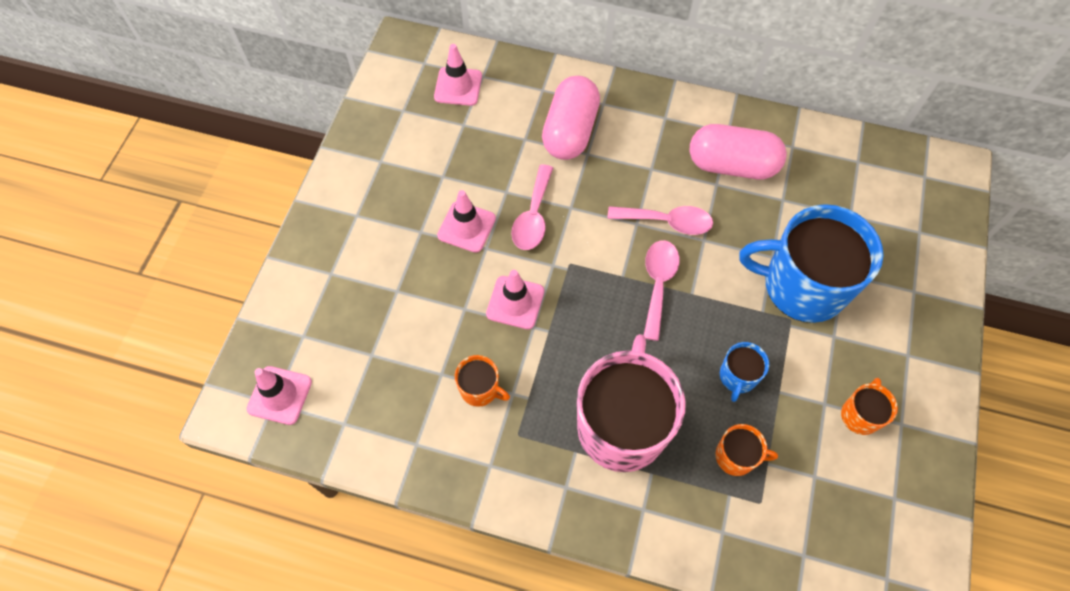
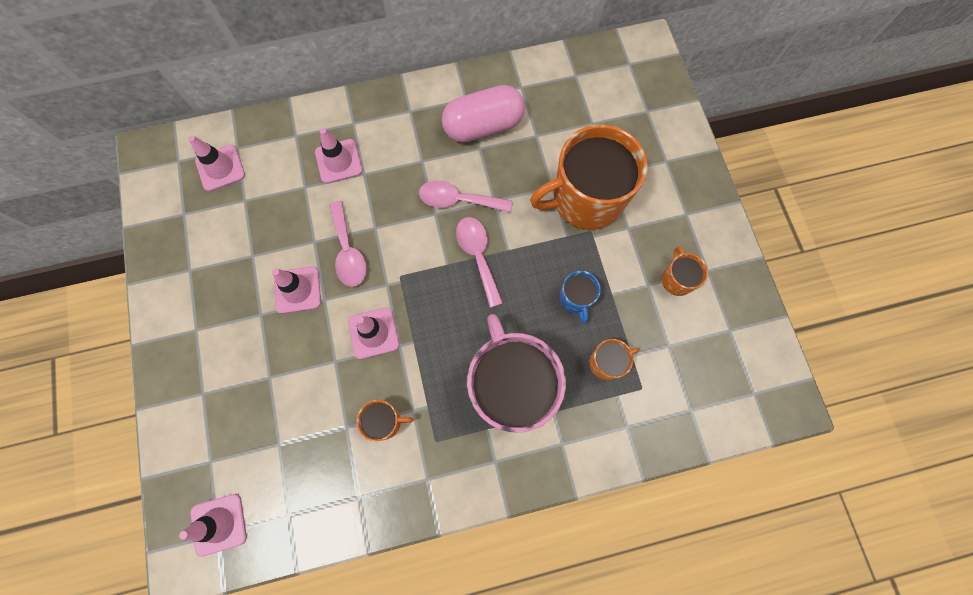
camera: 30 degrees left, 10 degrees up
pink capsule [542,76,600,160] -> pink traffic cone [315,128,363,184]
pink spoon [607,206,713,235] -> pink spoon turned 150 degrees counterclockwise [419,180,512,212]
blue mug [739,204,884,323] -> orange mug [530,124,648,230]

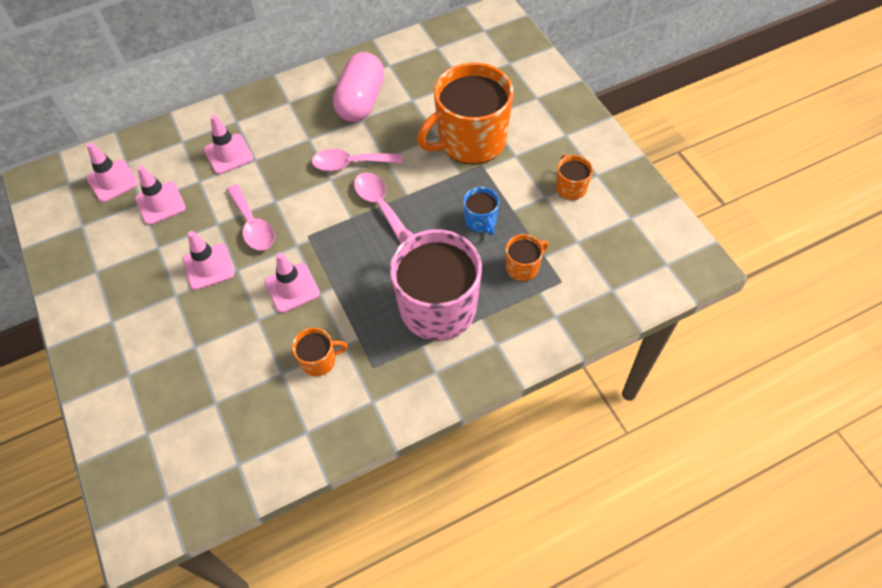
camera: 10 degrees left, 15 degrees down
pink traffic cone [179,494,247,557] -> pink traffic cone moved to [135,165,186,225]
pink capsule [442,85,525,142] -> pink capsule turned 45 degrees counterclockwise [333,52,384,122]

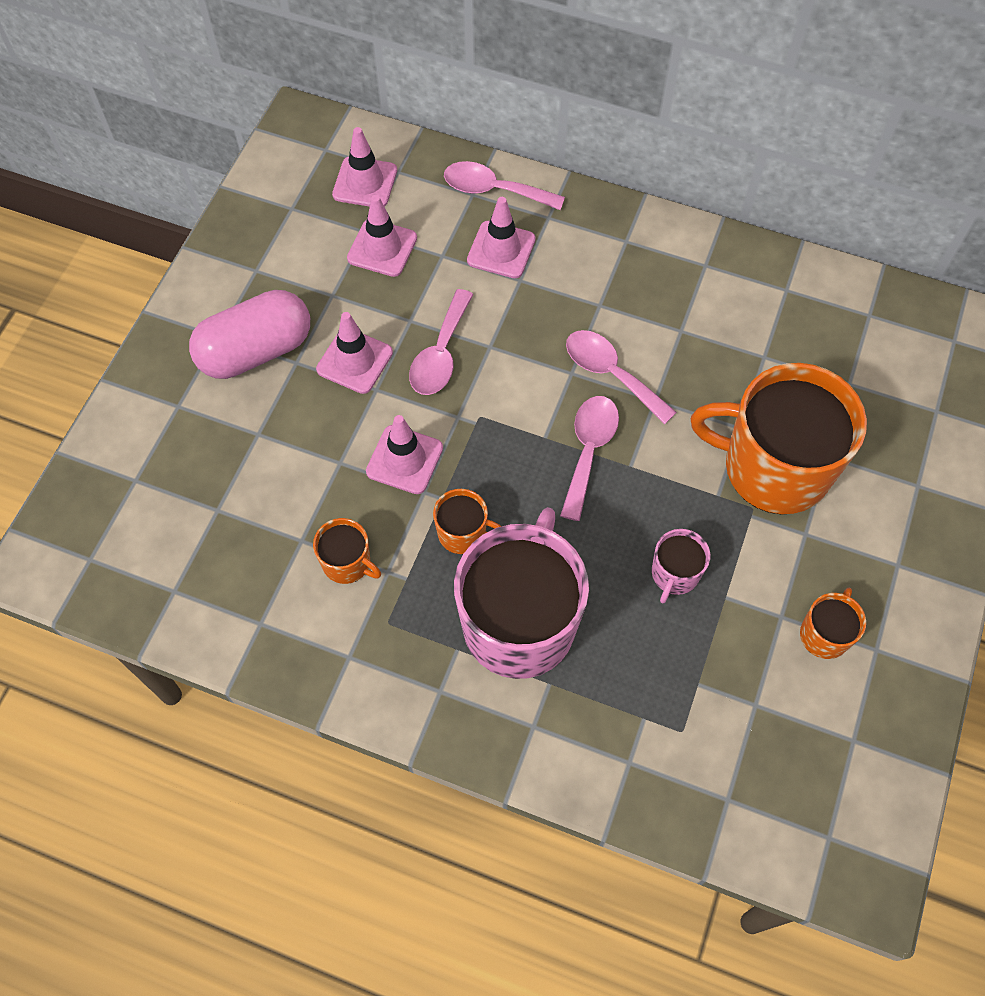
camera: 45 degrees right, 5 degrees up
pink capsule [333,52,384,122] -> pink capsule moved to [189,290,310,379]
blue mug [463,187,499,235] -> pink mug [652,529,710,603]
orange mug [506,234,548,281] -> orange mug moved to [433,489,502,554]
none -> pink spoon [444,161,565,210]

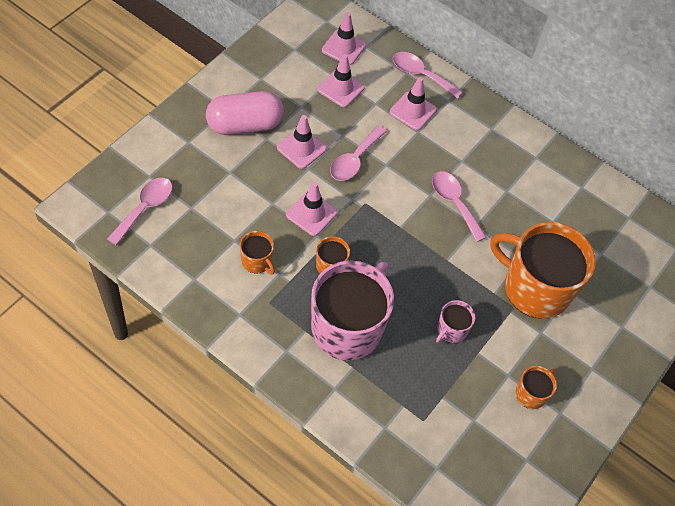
camera: 10 degrees right, 5 degrees down
pink spoon [560,396,619,521] -> pink spoon moved to [107,178,172,246]

